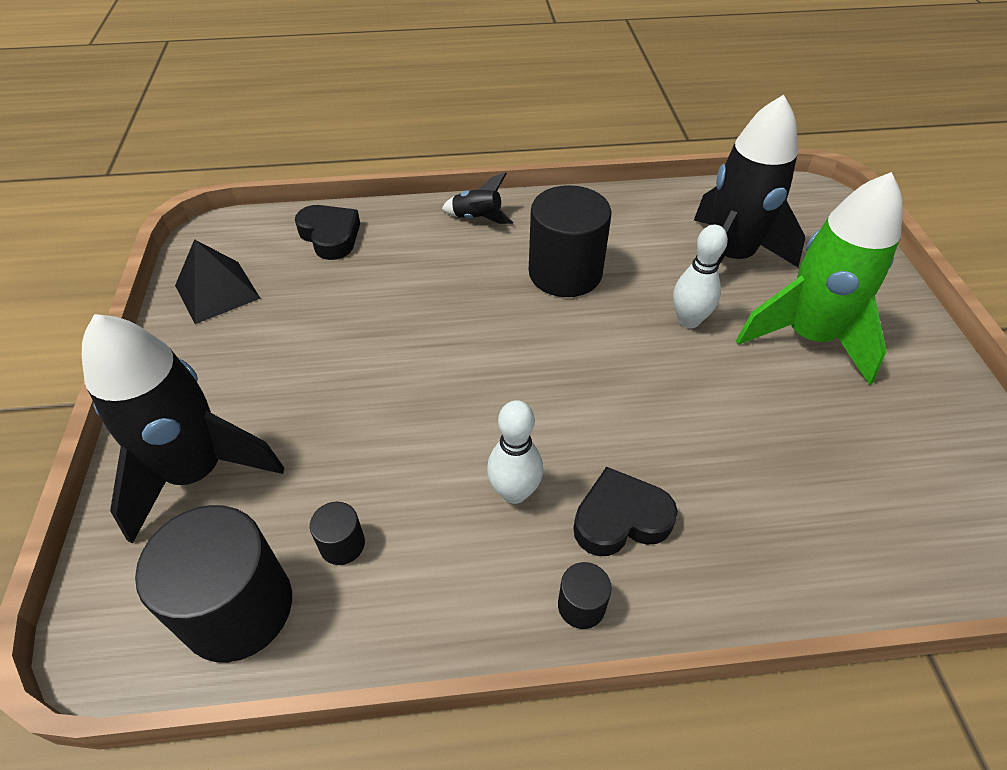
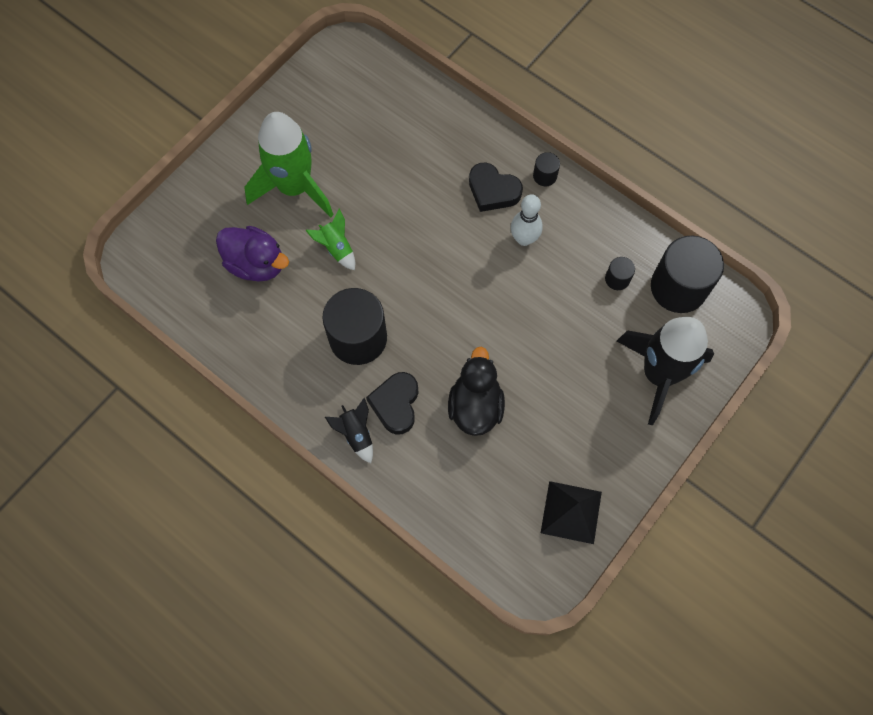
camera: 135 degrees left, 20 degrees up
black heart [295,205,360,260] -> black heart moved to [366,372,418,435]
white bowling pin [673,225,728,328] -> green rocket [305,209,355,270]
black rocket [694,95,805,267] -> purple duck [216,226,289,282]
none -> black duck [448,347,505,436]

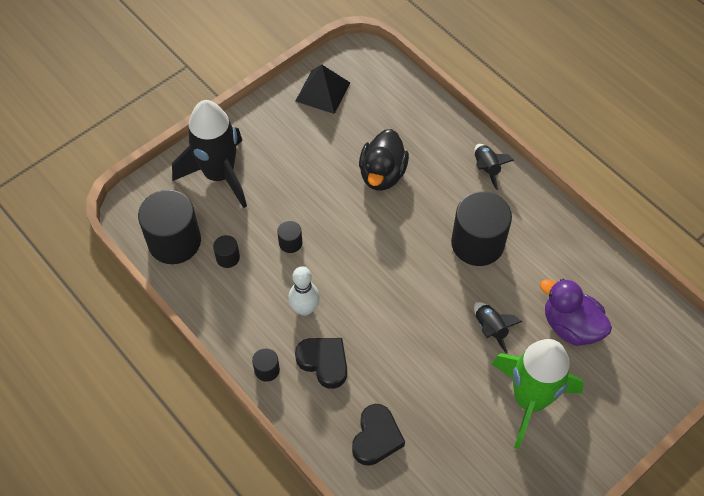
camera: 170 degrees left, 10 degrees down
green rocket [305,209,355,270] -> black rocket [474,302,522,353]
black heart [366,372,418,435] -> black heart moved to [352,404,405,466]
none -> black cylinder [277,221,302,253]

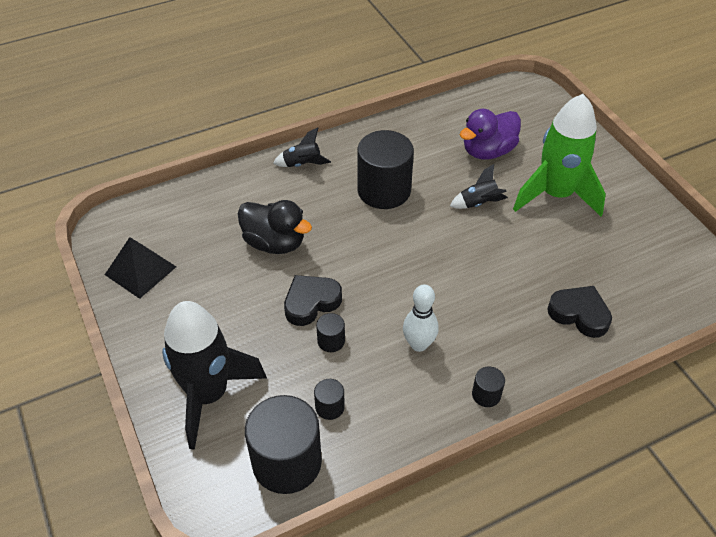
camera: 75 degrees left, 10 degrees down
black heart [295,338,347,389] -> black heart moved to [284,275,342,326]

